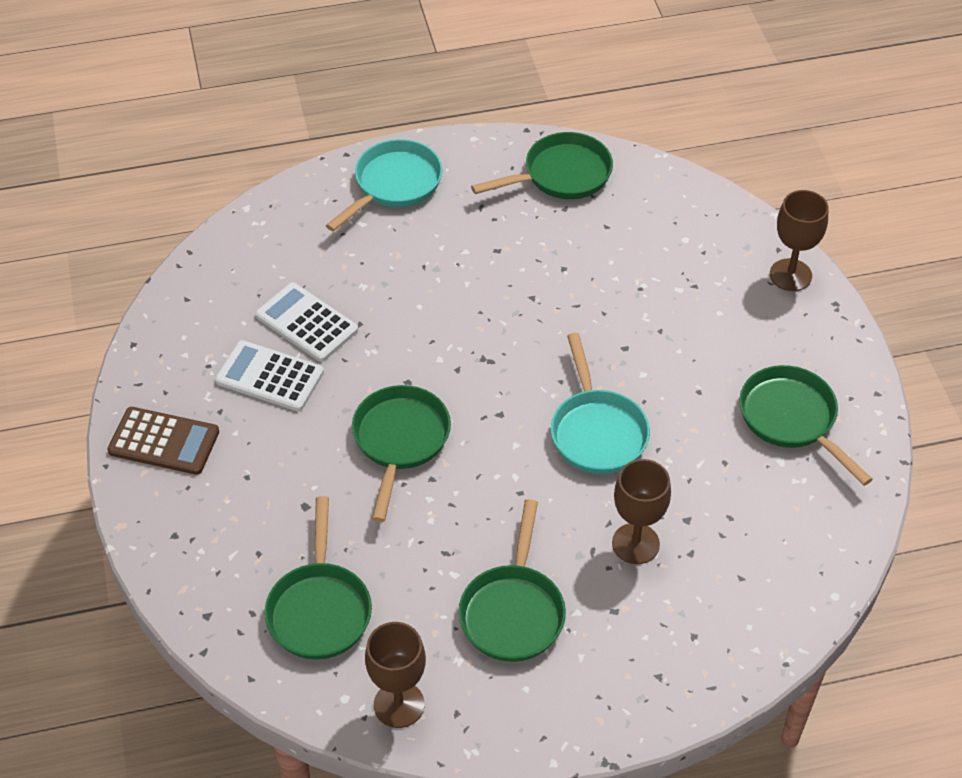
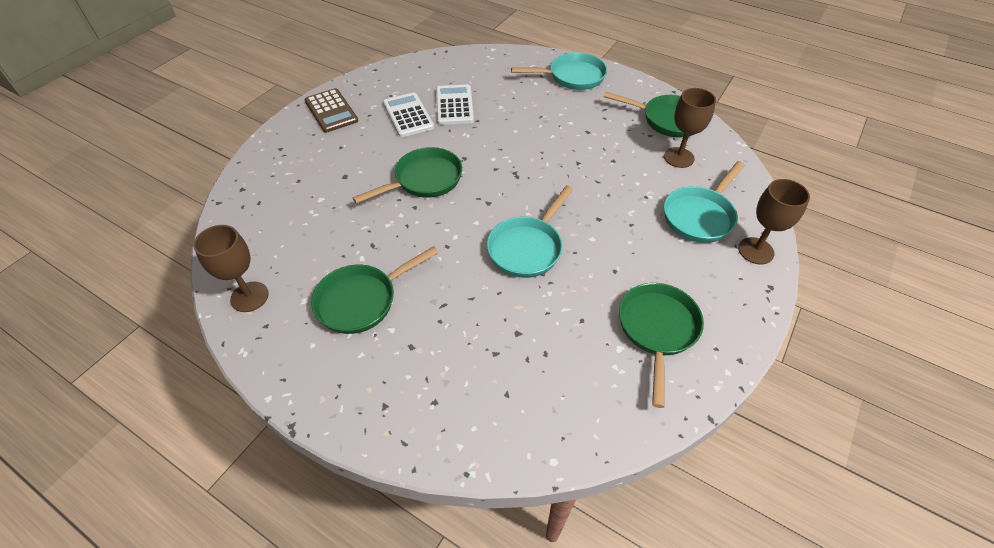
camera: 45 degrees right, 0 degrees up
green pan [264,496,372,660] -> none
brown goblet [612,459,671,564] -> brown goblet moved to [664,88,716,168]
none -> turquoise pan [664,161,745,243]

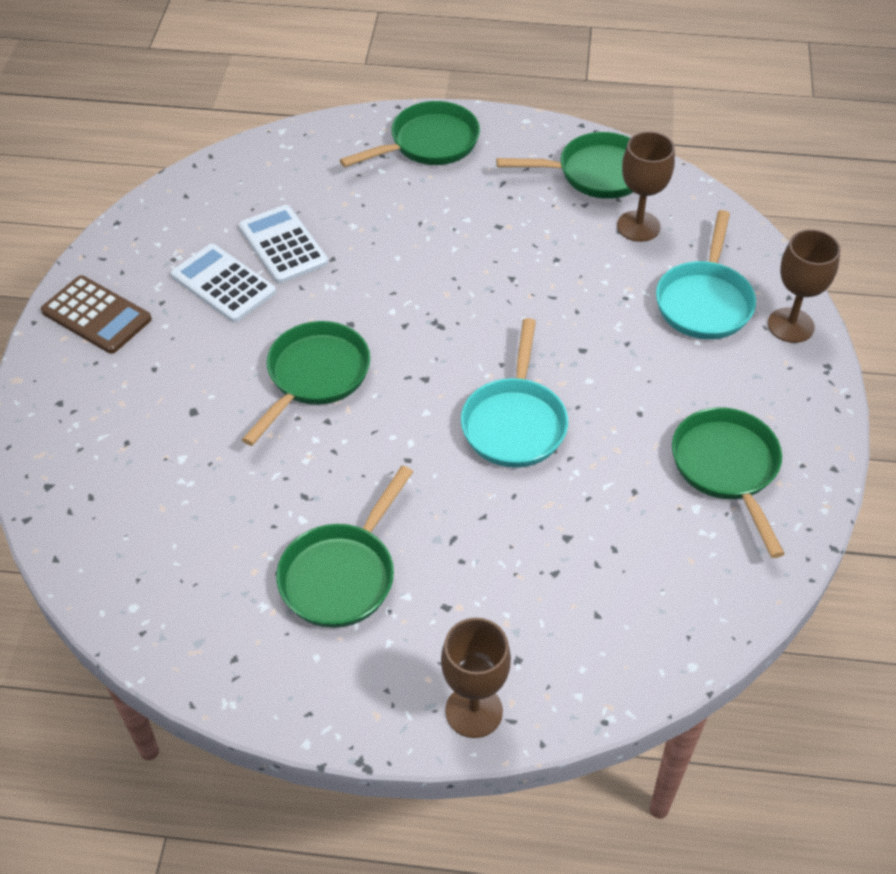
camera: 25 degrees left, 0 degrees up
brown goblet [193,225,269,312] -> brown goblet moved to [441,618,511,738]
turquoise pan [511,53,607,90] -> green pan [340,101,480,167]

